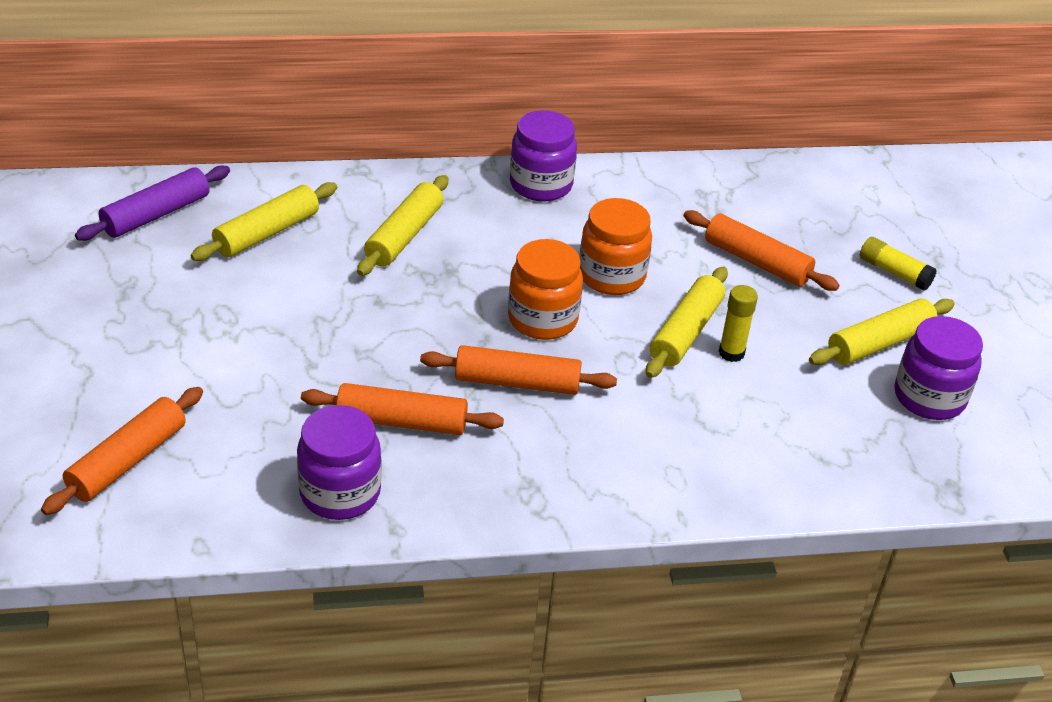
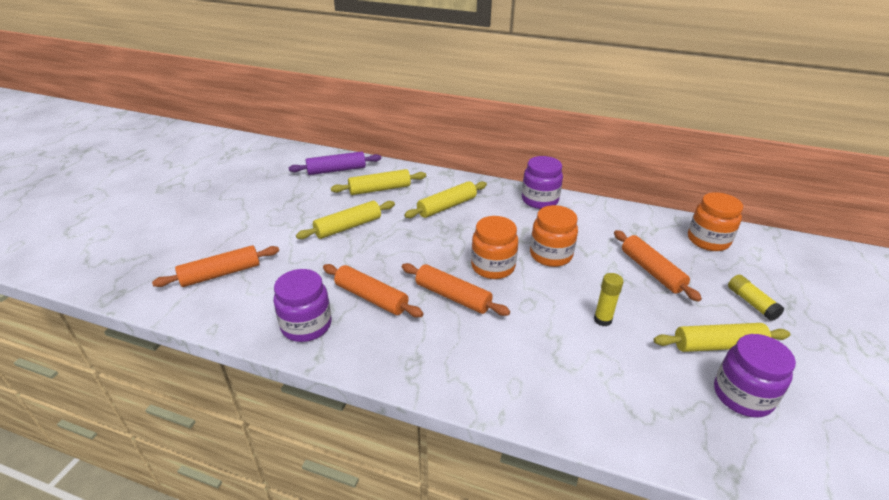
camera: 30 degrees right, 5 degrees down
yellow rolling pin [646,267,728,378] -> yellow rolling pin moved to [296,201,395,239]
none -> orange jar [688,192,743,251]

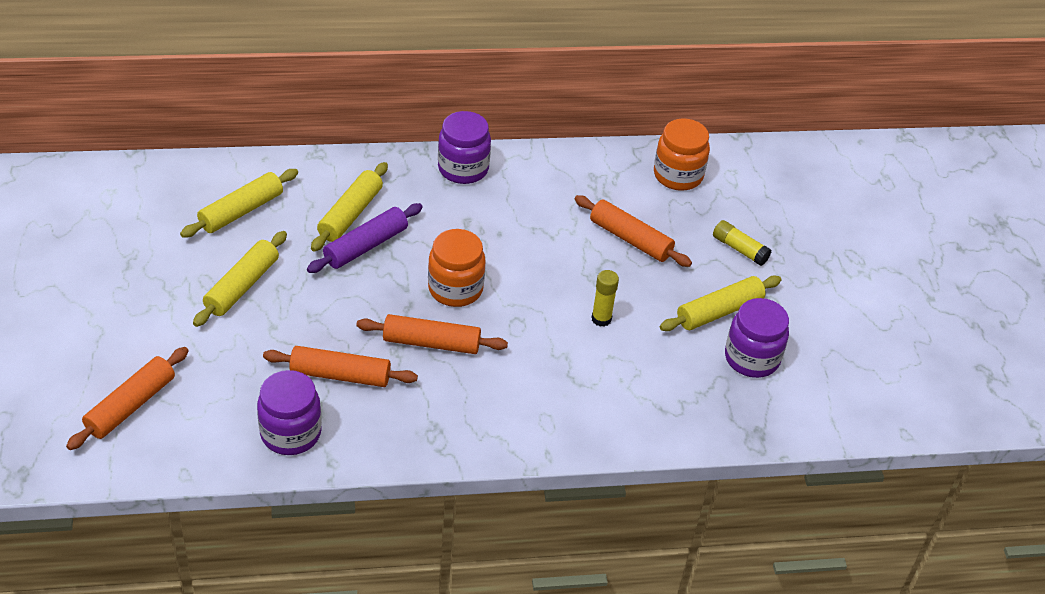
camera: 30 degrees left, 10 degrees up
purple rolling pin [289,151,381,175] -> purple rolling pin moved to [307,203,423,273]
orange jar [530,205,578,267] -> none

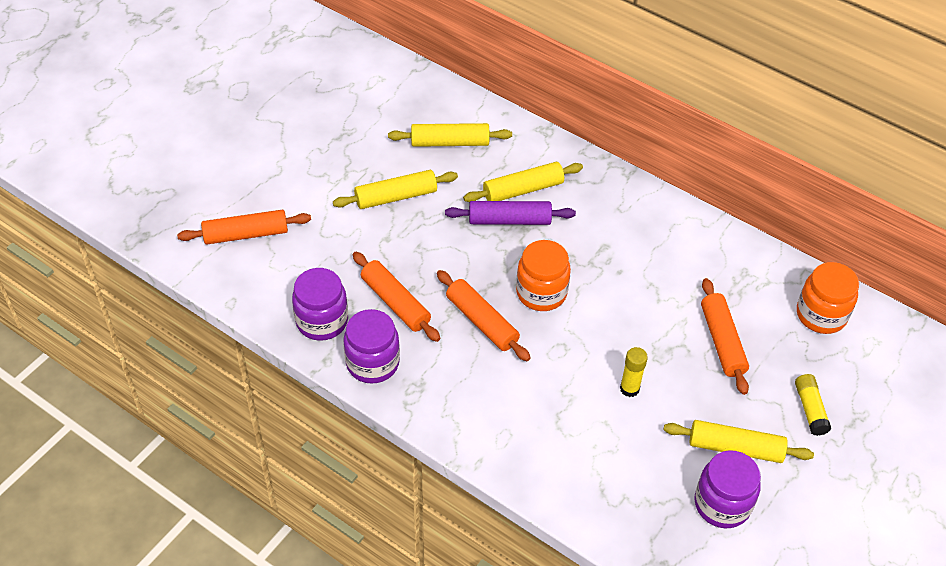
camera: 45 degrees right, 5 degrees up
purple jar [438,111,491,184] -> purple jar moved to [343,309,400,384]

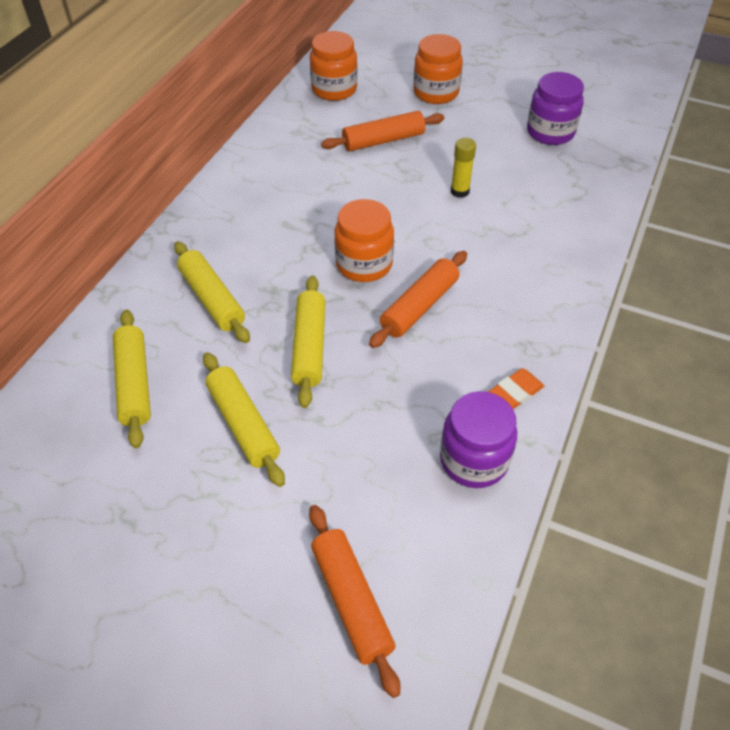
camera: 100 degrees left, 0 degrees up
purple jar [343,309,400,384] -> orange eraser [488,368,544,409]
orange rolling pin [353,252,440,342] -> none
purple rolling pin [445,201,576,225] -> none
yellow rolling pin [663,420,814,463] -> yellow rolling pin moved to [291,275,326,408]
yellow glue stick [795,374,831,436] -> orange jar [413,34,463,104]

